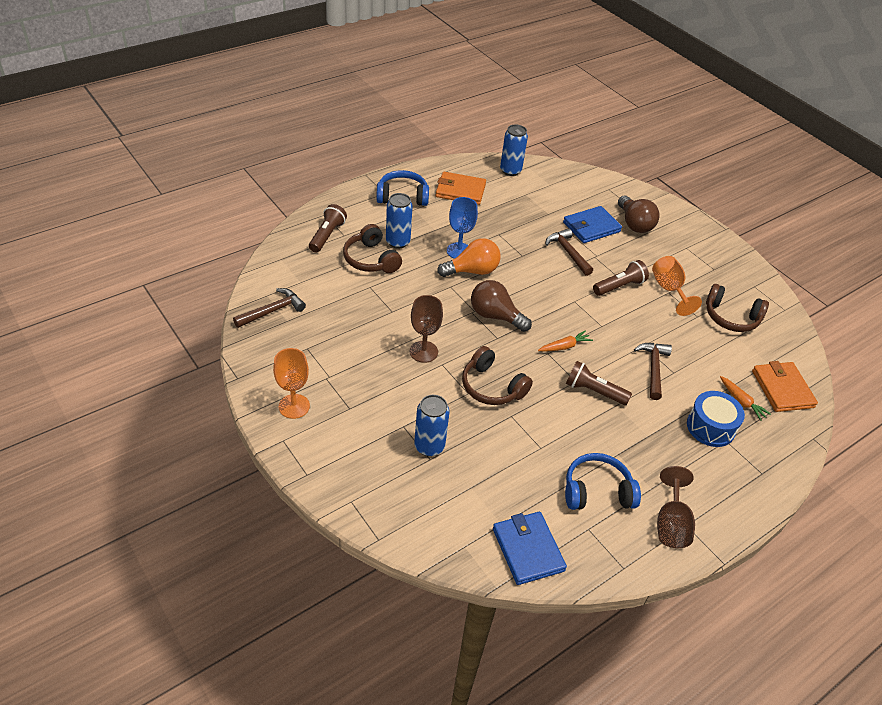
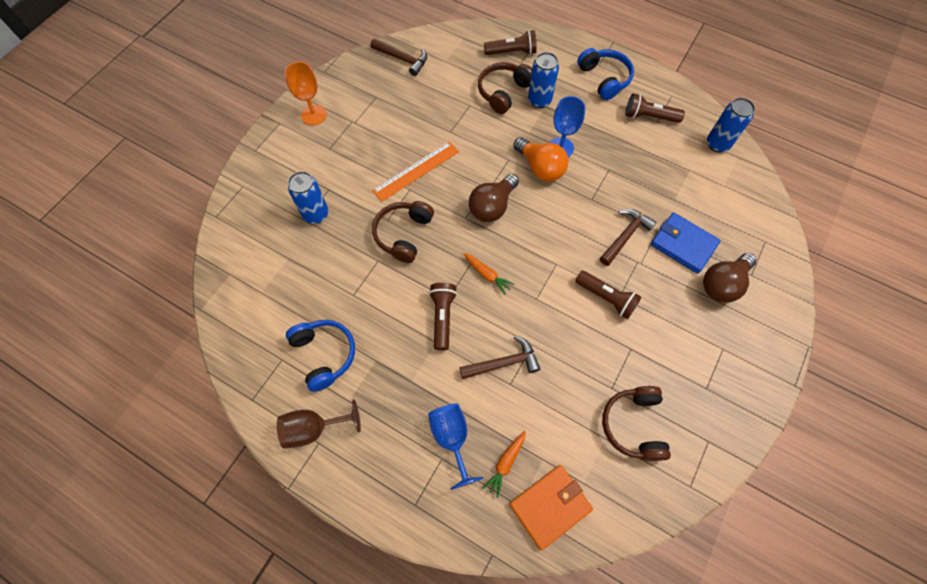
camera: 70 degrees right, 20 degrees up
brown goblet [410,295,443,363] -> orange ruler [372,141,459,202]
orange wallet [436,172,486,205] -> brown flashlight [625,93,685,123]
brown light bulb [471,280,532,332] -> brown light bulb turned 150 degrees counterclockwise [469,174,519,222]
blue wallet [493,512,567,585] -> none
orange goblet [652,256,702,316] -> none
blue drum [687,391,745,447] -> blue goblet [428,403,483,490]

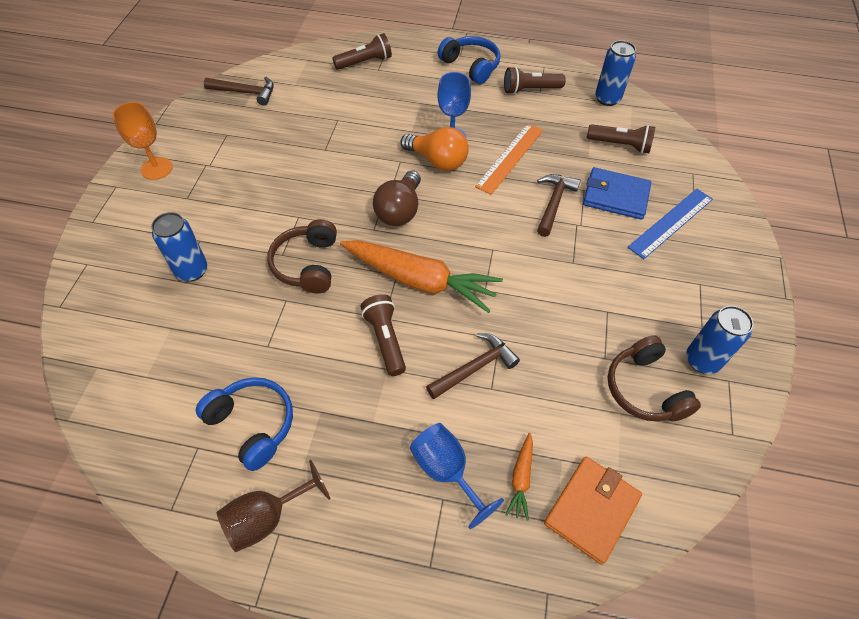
camera: 20 degrees left, 10 degrees down
orange ruler [372,141,459,202] -> orange ruler moved to [475,124,543,195]
orange carrot [463,253,515,295] -> orange carrot [340,240,503,313], size x2.29
brown headphones [478,62,532,114] -> none
blue can [528,52,559,108] -> blue can moved to [686,306,754,374]
brown flashlight [575,271,641,319] -> brown flashlight moved to [587,124,655,154]
brown light bulb [703,253,757,303] -> blue ruler [628,189,713,259]

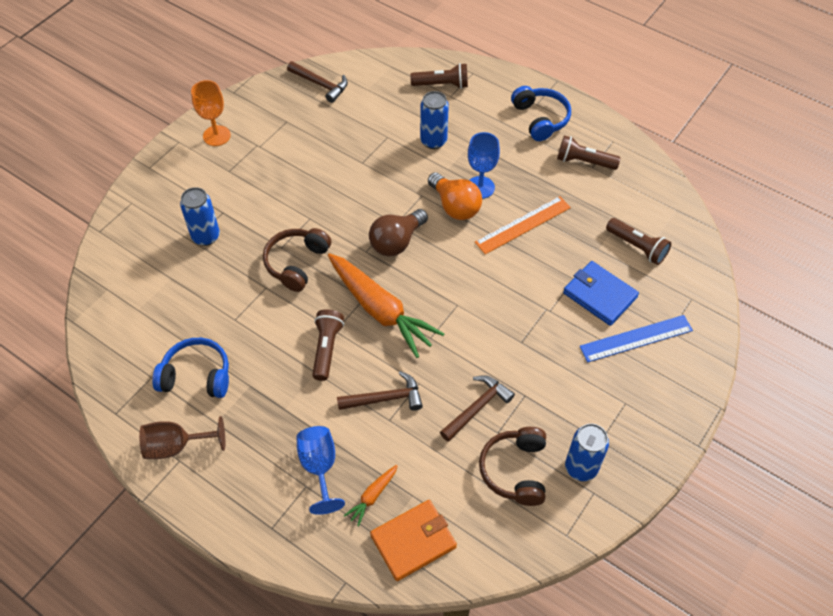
camera: 25 degrees right, 0 degrees up
blue headphones [196,377,293,471] -> blue headphones turned 60 degrees counterclockwise [152,338,229,398]
brown hammer [537,174,580,237] -> brown hammer moved to [440,375,515,442]
blue can [595,40,636,106] -> blue can moved to [420,91,449,149]

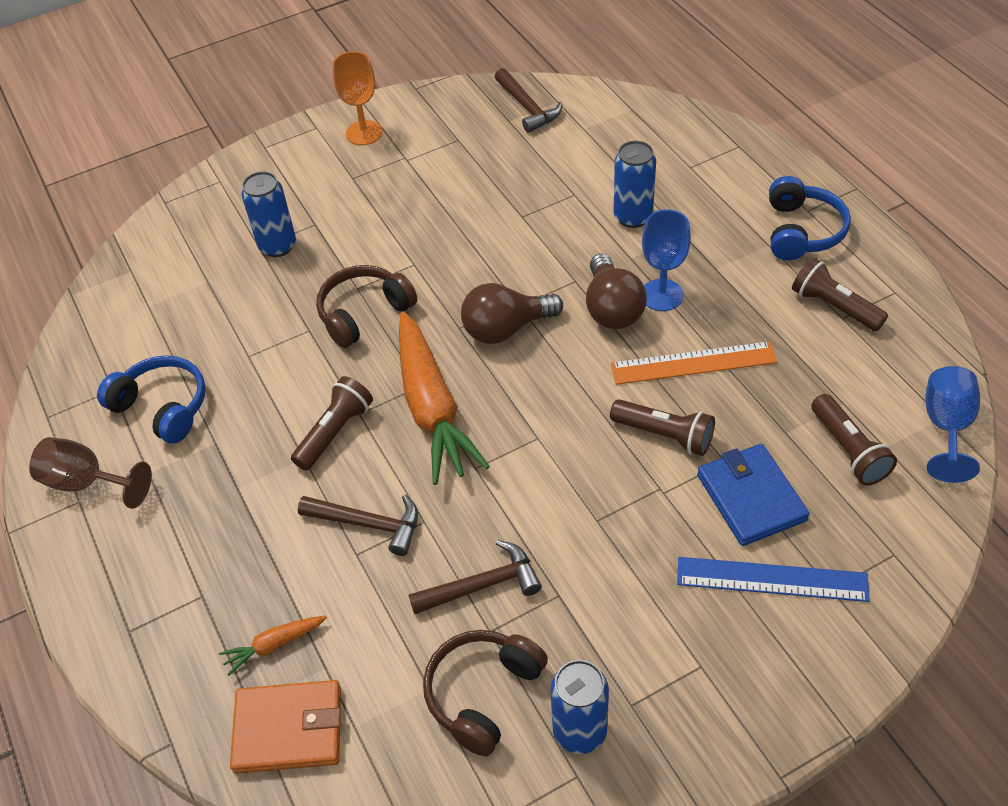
camera: 30 degrees right, 5 degrees down
blue goblet [296,426,345,515] -> blue goblet moved to [926,366,980,483]
brown flashlight [410,63,468,89] -> brown flashlight moved to [610,399,715,456]
orange light bulb [428,172,482,220] -> brown light bulb [586,254,647,329]

